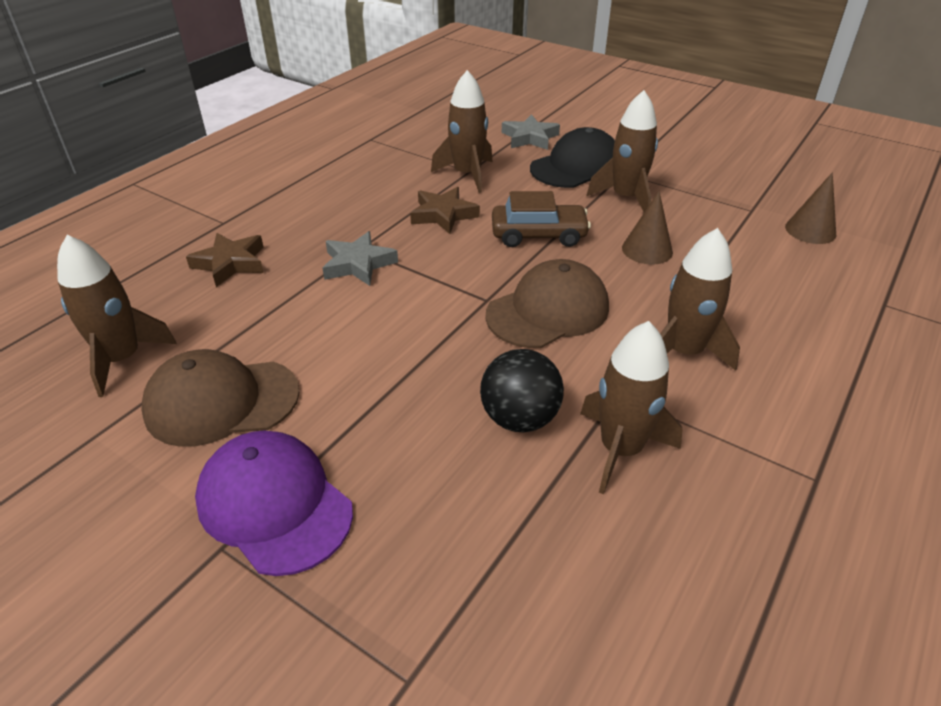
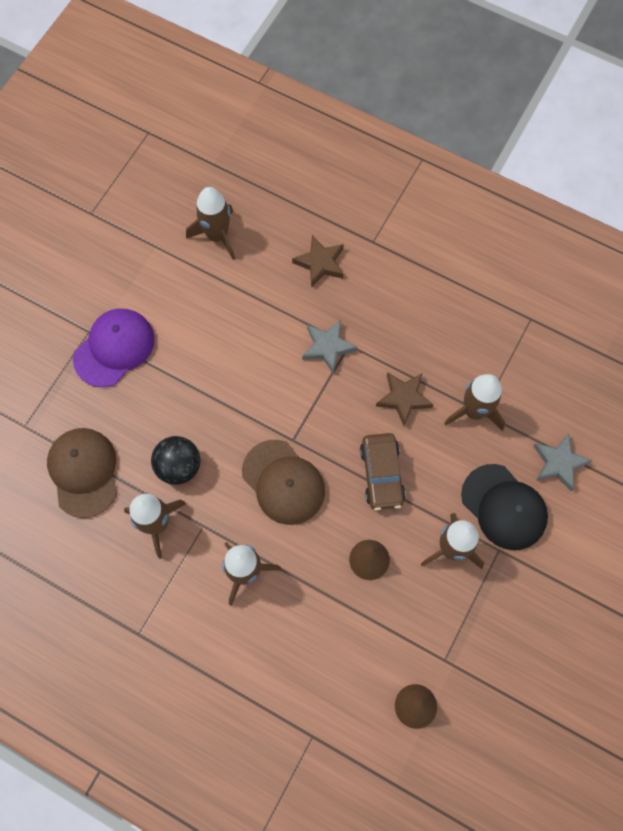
camera: 85 degrees right, 30 degrees up
brown cap [141,349,300,447] -> brown cap moved to [47,428,117,518]

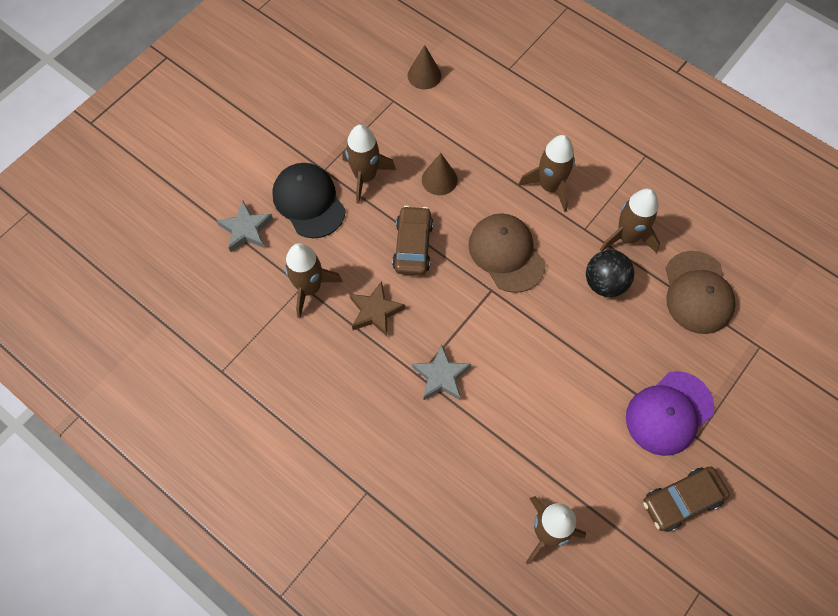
camera: 170 degrees left, 5 degrees down
brown star [292,235,344,288] -> none
none -> brown car [643,466,730,532]

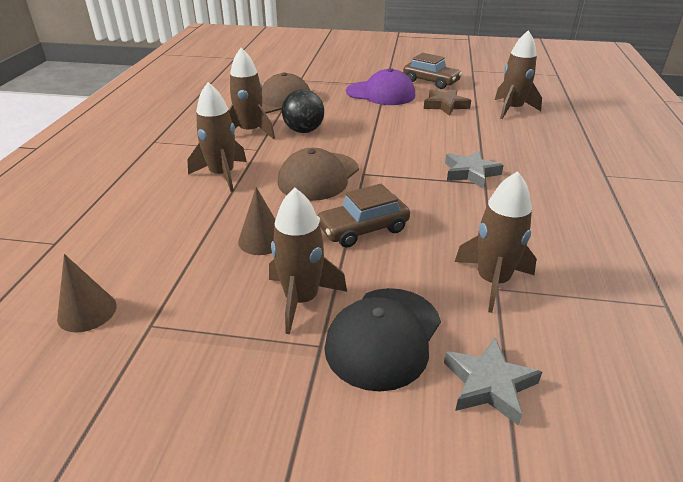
camera: 120 degrees left, 30 degrees down
brown star [349,281,405,336] -> brown star moved to [424,89,471,116]

